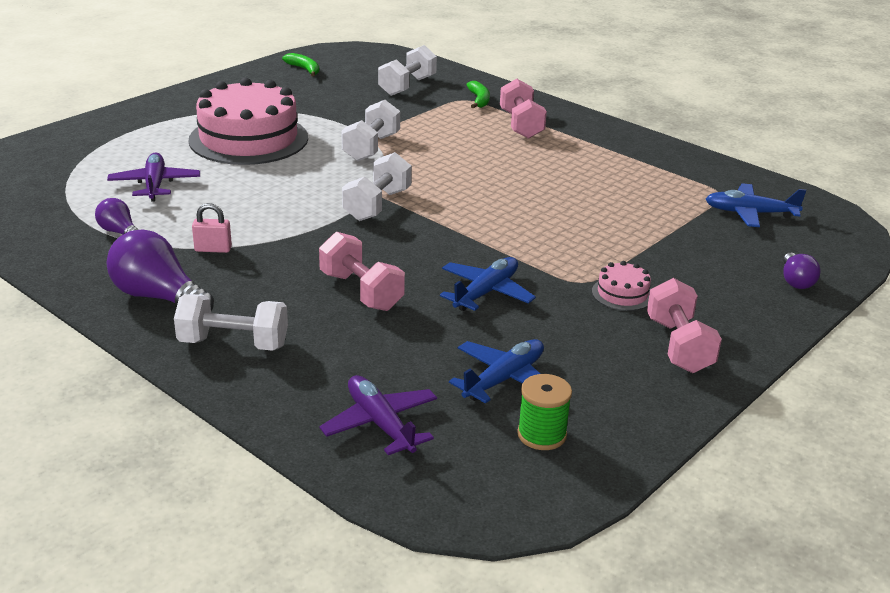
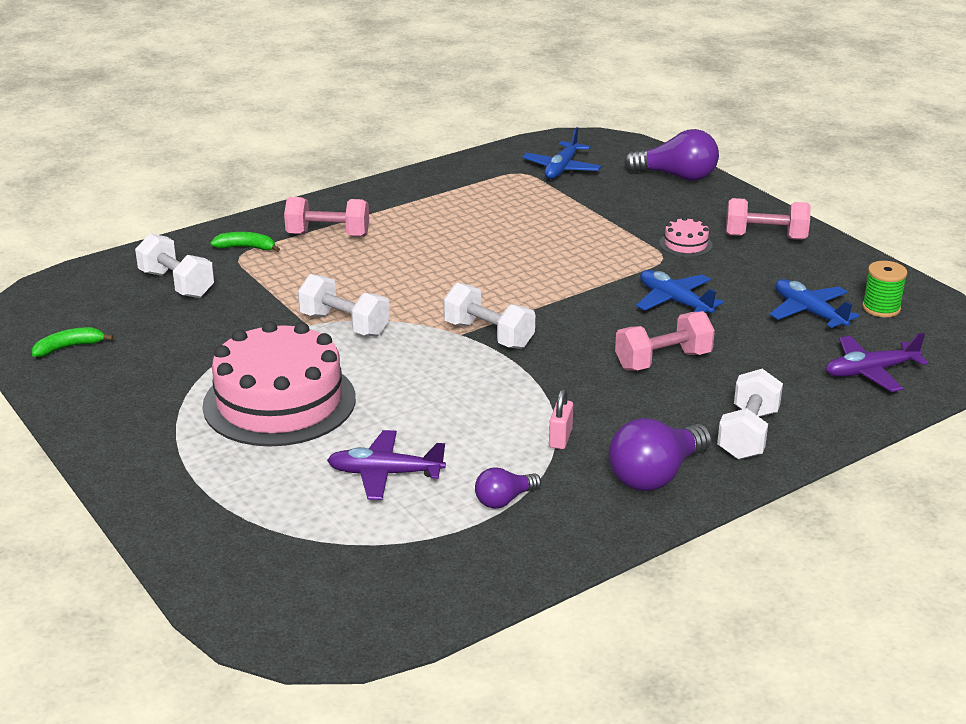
camera: 75 degrees left, 0 degrees up
purple light bulb [783,253,820,289] -> purple light bulb [624,129,719,181], size x1.81

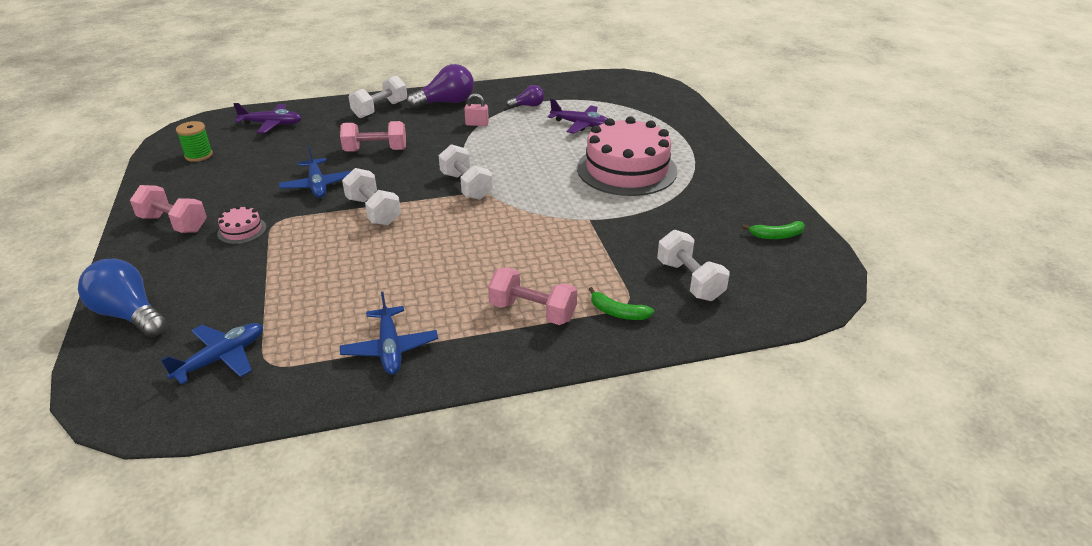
camera: 160 degrees left, 5 degrees up
white dumbbell [298,274,390,337] -> white dumbbell moved to [342,168,401,225]
pink padlock [549,389,573,449] -> pink padlock turned 60 degrees clockwise [464,93,489,126]
purple light bulb [624,129,719,181] -> blue light bulb [78,259,167,337]
blue plane [770,279,860,329] -> blue plane moved to [340,292,438,375]

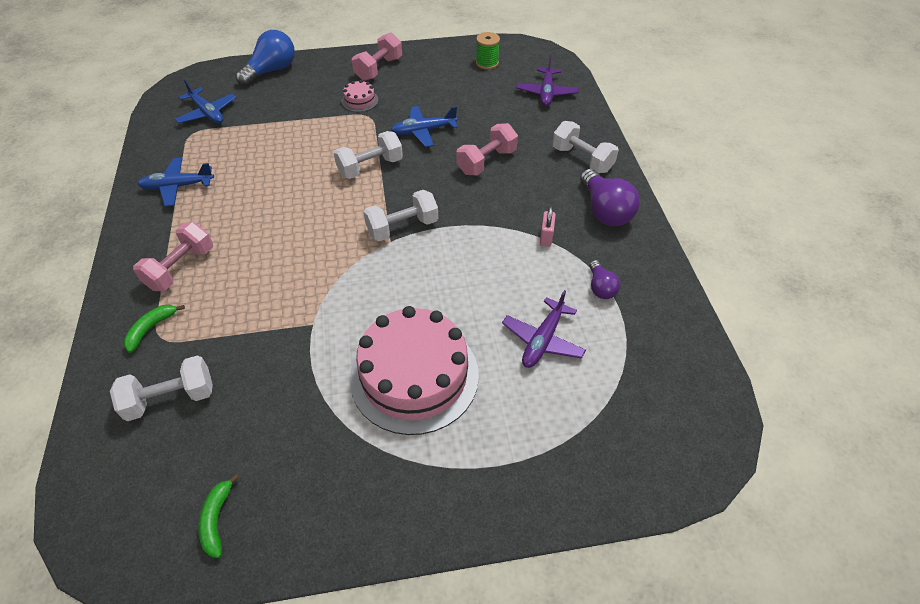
camera: 95 degrees right, 15 degrees up
pink dumbbell [340,121,406,152] -> pink dumbbell turned 45 degrees clockwise [457,123,518,175]

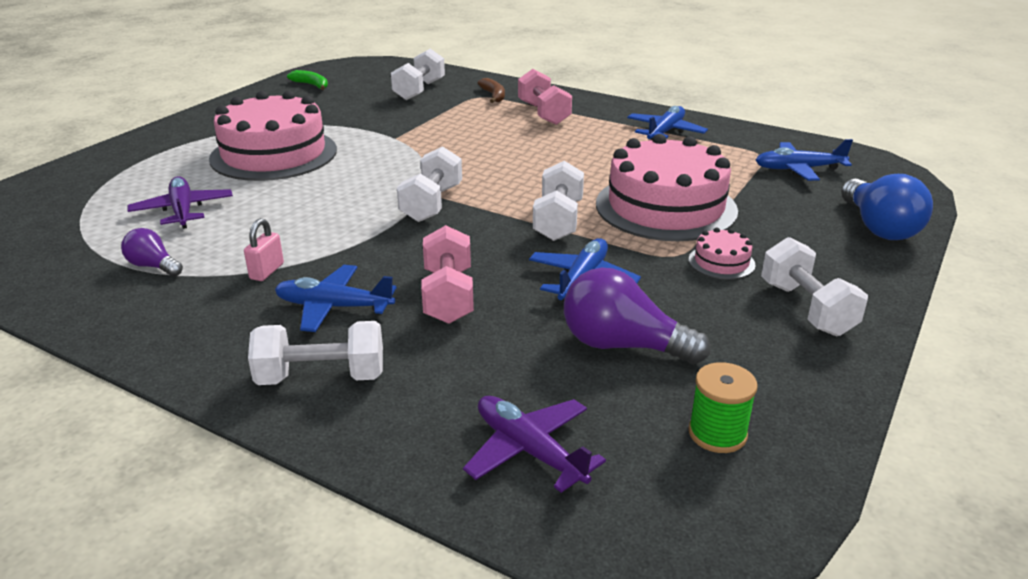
camera: 130 degrees right, 20 degrees down
green banana [124,305,185,353] -> brown banana [478,78,505,103]
pink dumbbell [352,33,402,81] -> white dumbbell [761,237,868,337]
pink padlock [540,206,556,247] -> pink padlock turned 60 degrees clockwise [244,218,284,281]
purple light bulb [580,169,640,226] -> purple light bulb moved to [564,268,710,364]
none -> blue plane [275,265,397,332]
none -> pink cake [596,134,738,241]

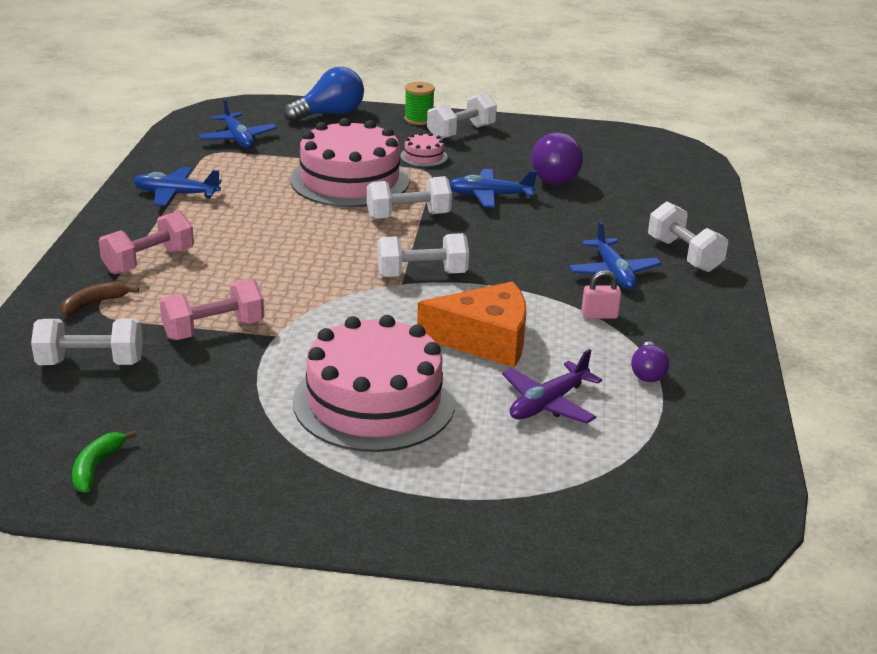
camera: 115 degrees left, 0 degrees up
pink dumbbell [421,225,474,324] -> pink dumbbell moved to [160,279,264,340]
purple plane [463,396,606,493] -> none
green spool [688,362,758,453] -> green spool moved to [404,82,435,125]
none -> orange cheese [417,281,527,368]

